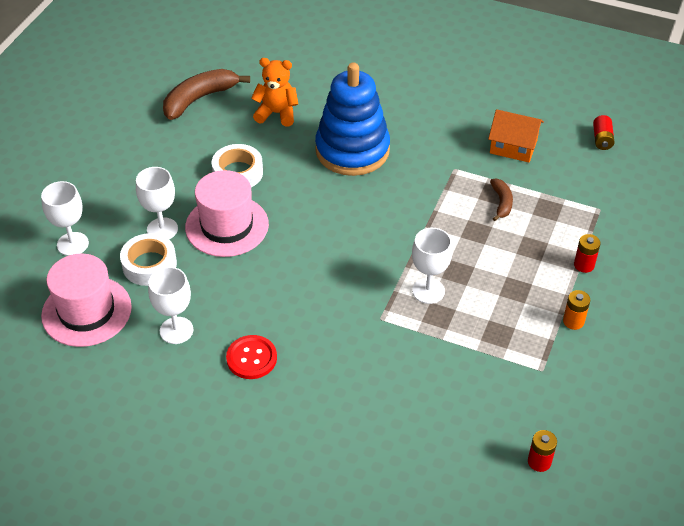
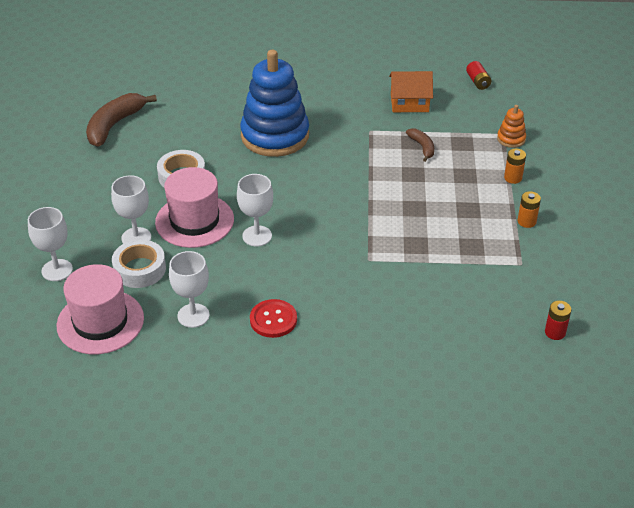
camera: 20 degrees left, 5 degrees down
orange teddy bear [251,58,298,127] -> none
white goblet [412,228,452,304] -> white goblet moved to [237,174,273,246]
red battery [574,234,601,273] -> orange battery [504,149,526,184]
none -> orange stacking toy [497,105,526,148]

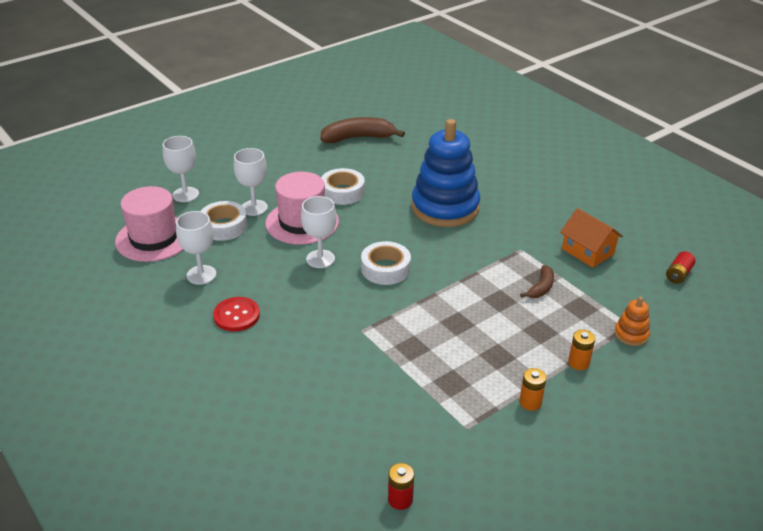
camera: 50 degrees right, 5 degrees down
none -> white tape [361,241,411,285]

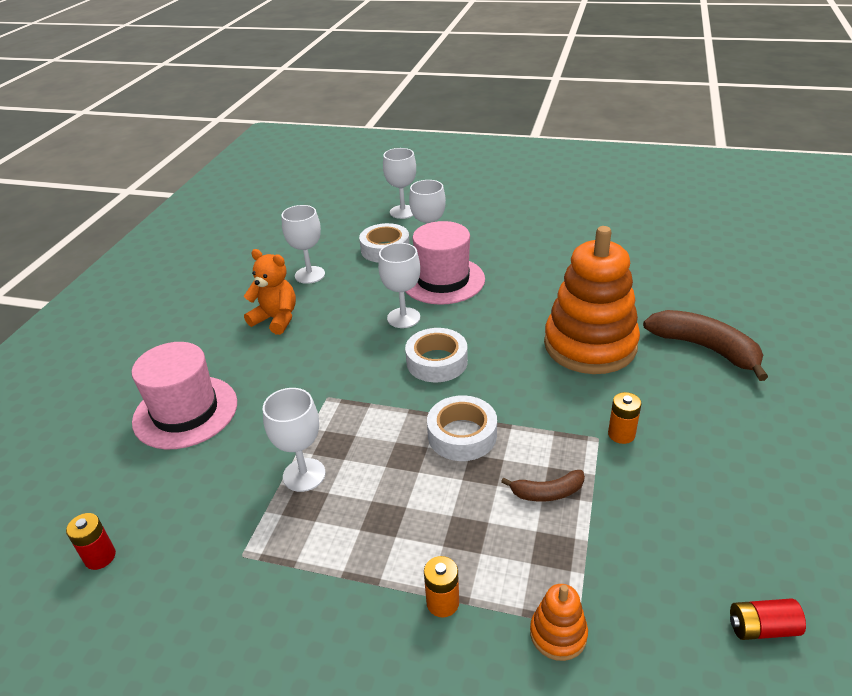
camera: 55 degrees right, 0 degrees up
pink hat [115,186,183,262] -> pink hat moved to [132,342,237,449]
red button [213,297,260,332] -> orange teddy bear [243,249,296,335]
brown banana [321,117,405,143] -> brown banana moved to [643,310,768,381]
white tape [321,168,365,205] -> white tape moved to [427,395,497,461]
blue stacking toy [412,119,480,227] -> orange stacking toy [544,226,640,374]
orange battery [519,368,547,411] -> orange battery moved to [608,392,641,444]
orange house [560,208,623,268] -> none
none -> white goblet [263,388,326,492]

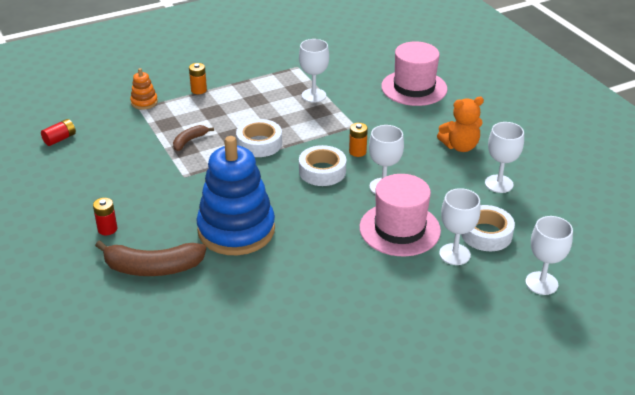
camera: 135 degrees right, 0 degrees up
red battery [66,513,116,570] -> red battery moved to [93,198,117,235]
orange stacking toy [544,226,640,374] -> blue stacking toy [196,136,275,255]
orange battery [608,392,641,444] -> orange battery moved to [349,123,368,157]

